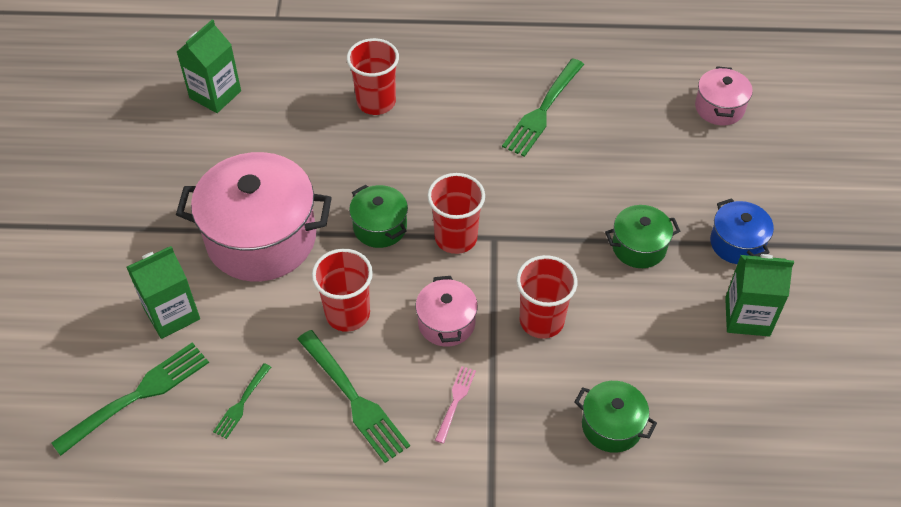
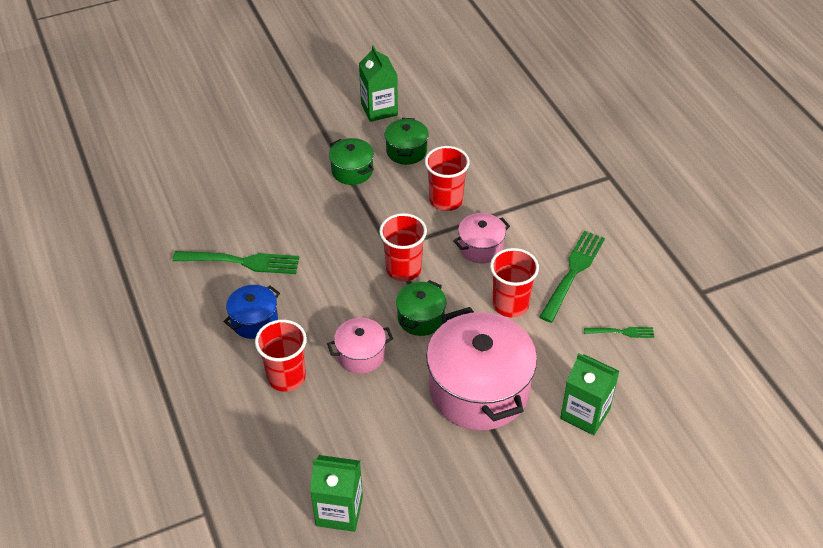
camera: 115 degrees left, 5 degrees down
green fork [51,342,209,456] -> none
pink fork [435,366,476,444] -> none
green pot [574,381,657,453] -> green pot moved to [385,118,429,165]
pink pot [695,66,753,125] -> pink pot moved to [327,318,393,374]
blue pot [710,198,774,264] -> blue pot moved to [223,285,280,339]

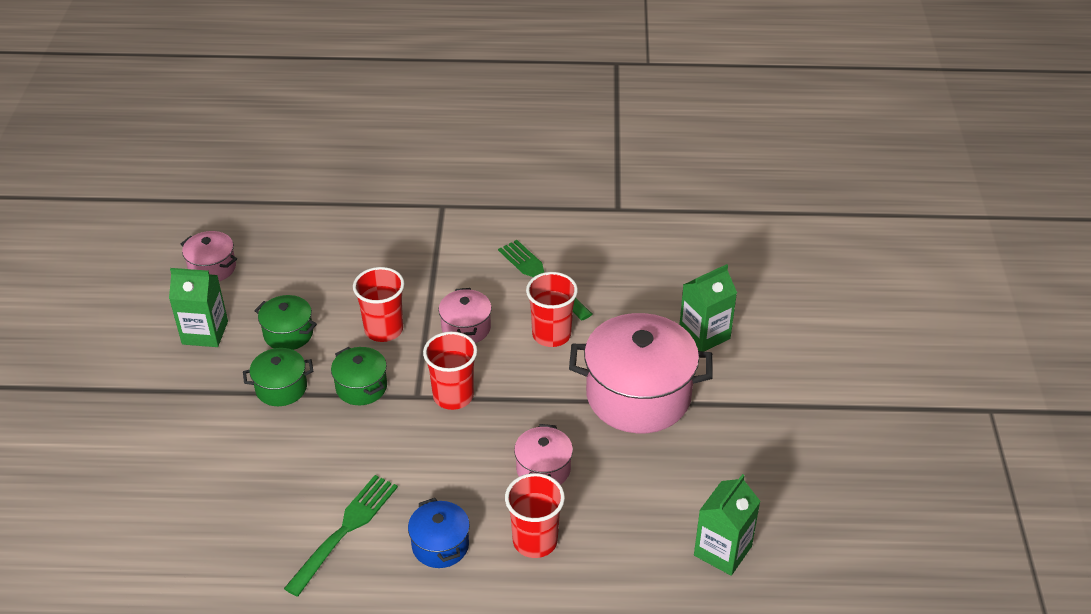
camera: 65 degrees left, 5 degrees down
green pot [396,280,446,336] -> green pot moved to [331,347,387,405]
green fork [584,327,654,338] -> none
none -> pink pot [181,231,237,281]

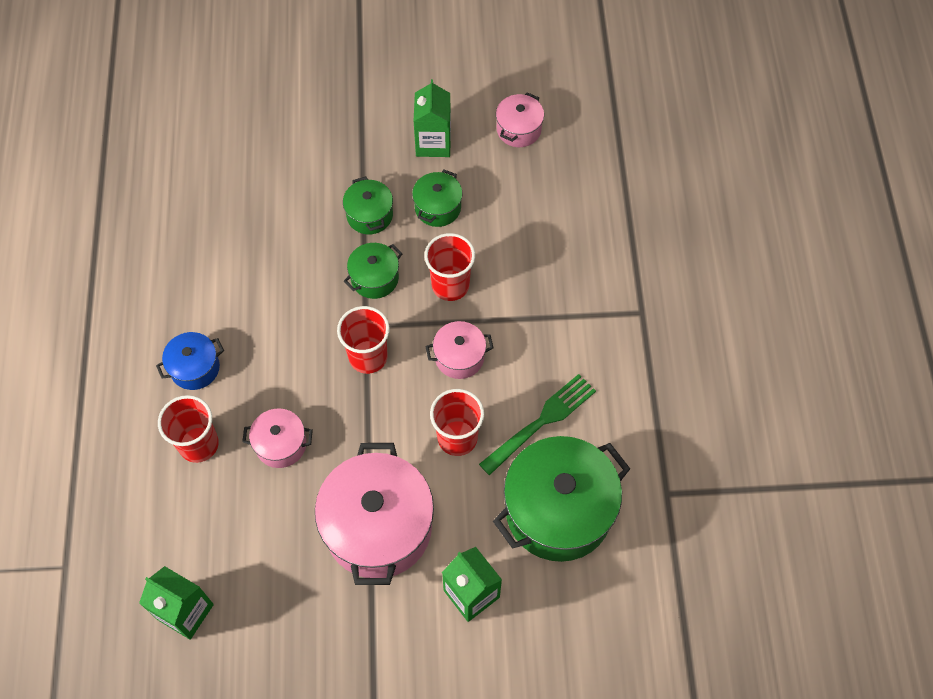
camera: 85 degrees right, 20 degrees up
green fork [284,475,398,597] -> none
none -> green pot [493,436,630,562]

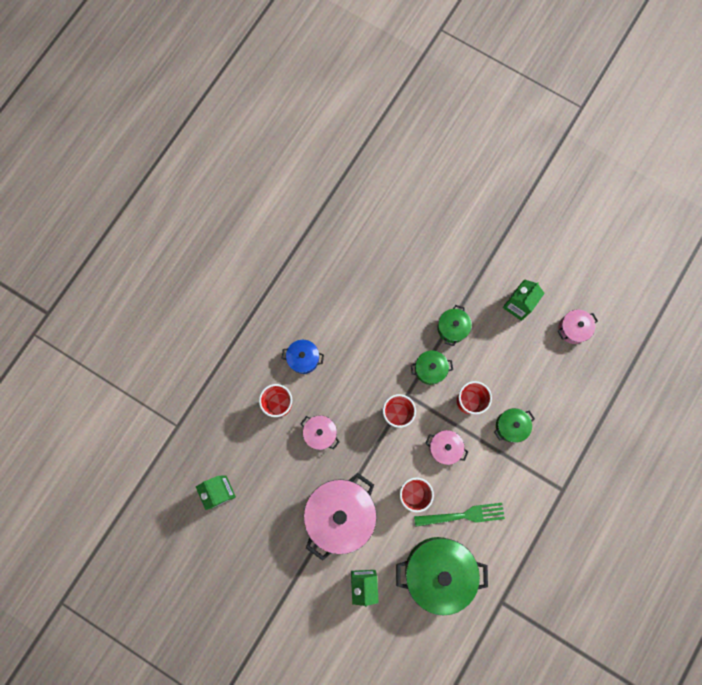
camera: 35 degrees right, 15 degrees up
green pot [412,170,463,227] -> green pot moved to [494,408,535,443]

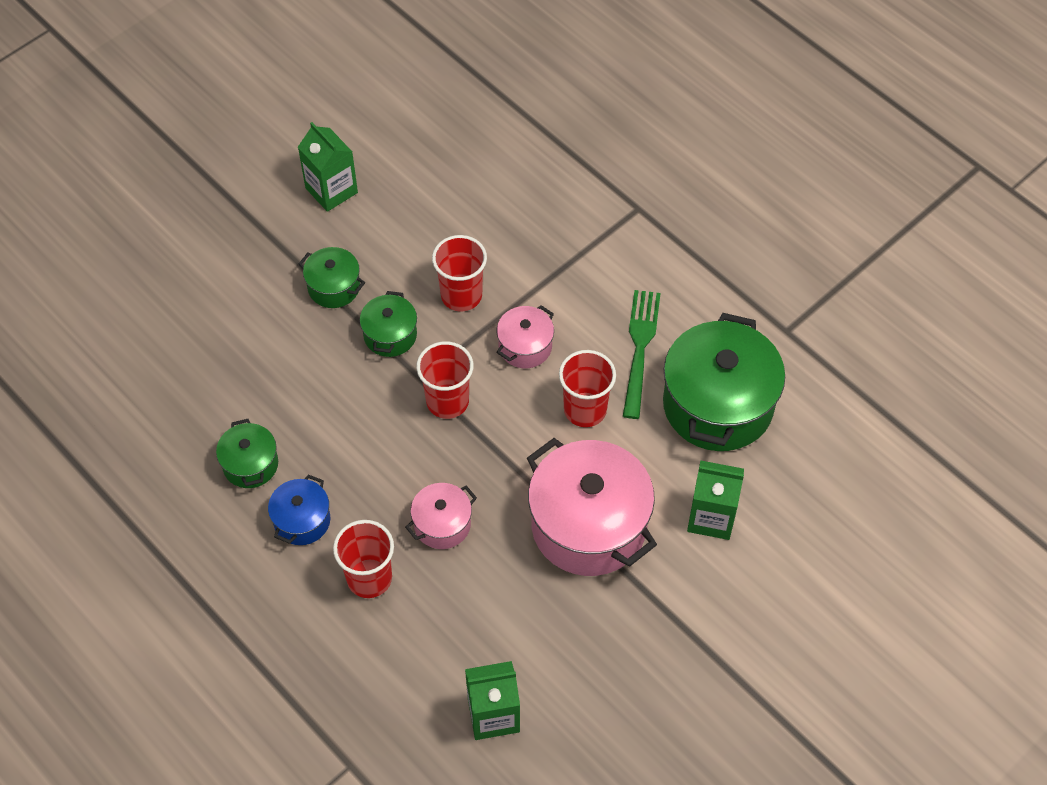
camera: 75 degrees left, 20 degrees down
green pot [494,408,535,443] -> green pot moved to [216,419,278,488]
pink pot [558,310,598,344] -> none

